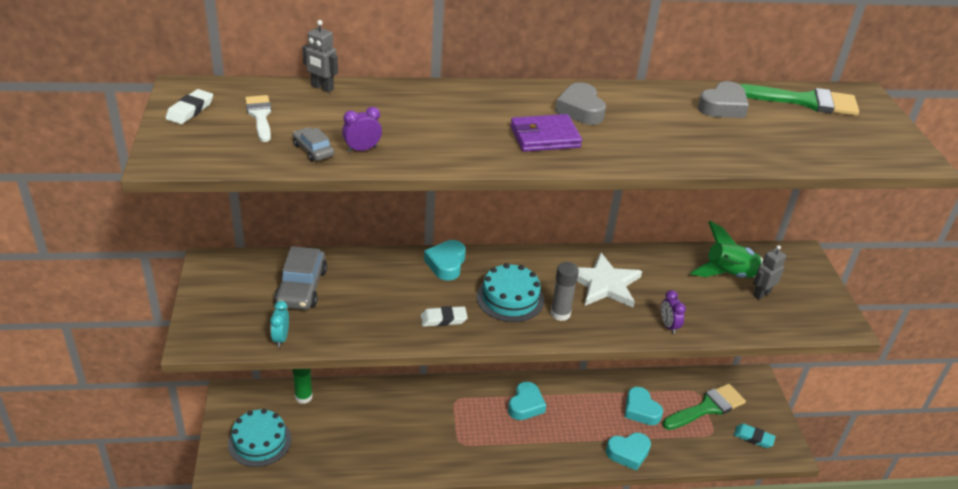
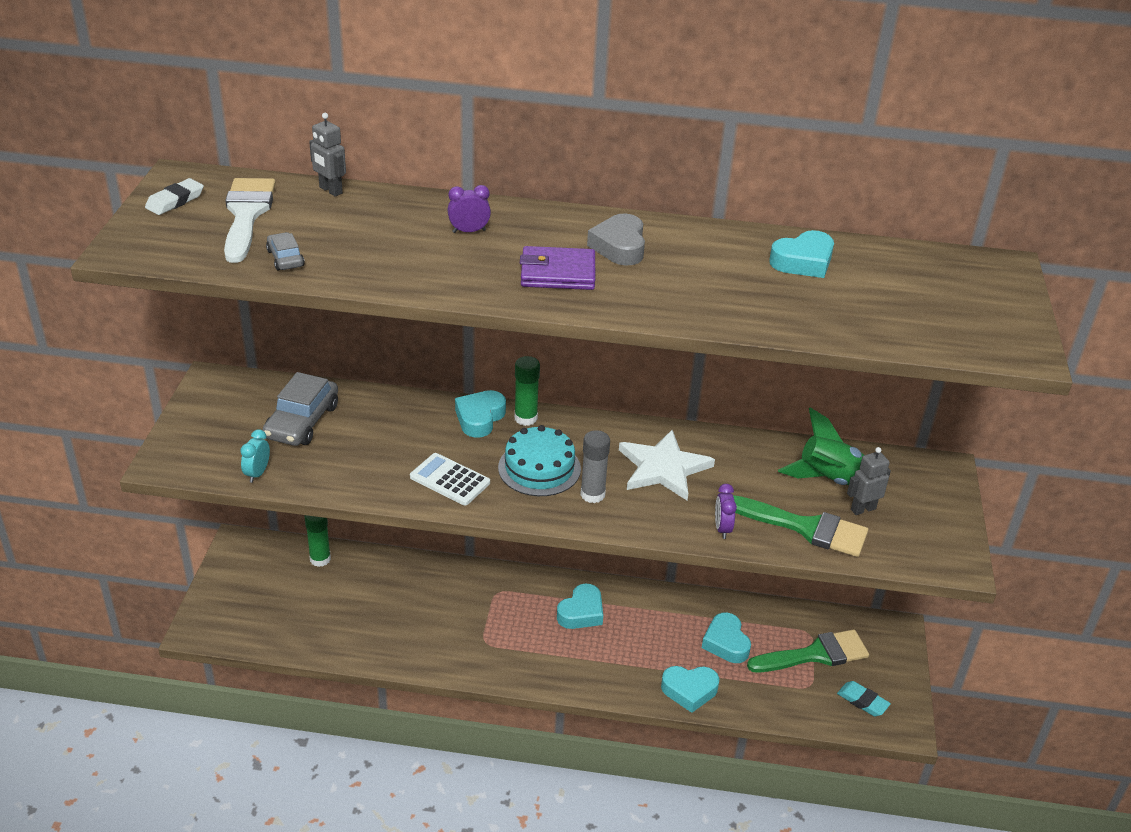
camera: 15 degrees right, 0 degrees up
turquoise cake [228,409,291,467] -> none
white brush [245,95,272,142] -> white brush [224,178,276,263], size x1.63
purple clock [342,107,382,153] -> purple clock moved to [447,185,491,233]
white eraser [420,306,468,327] -> white calculator [410,453,490,505]
grey heart [698,81,749,118] -> turquoise heart [769,230,834,278]
green brush [739,84,859,116] -> green brush moved to [733,495,868,557]
none -> green glue stick [514,356,540,426]

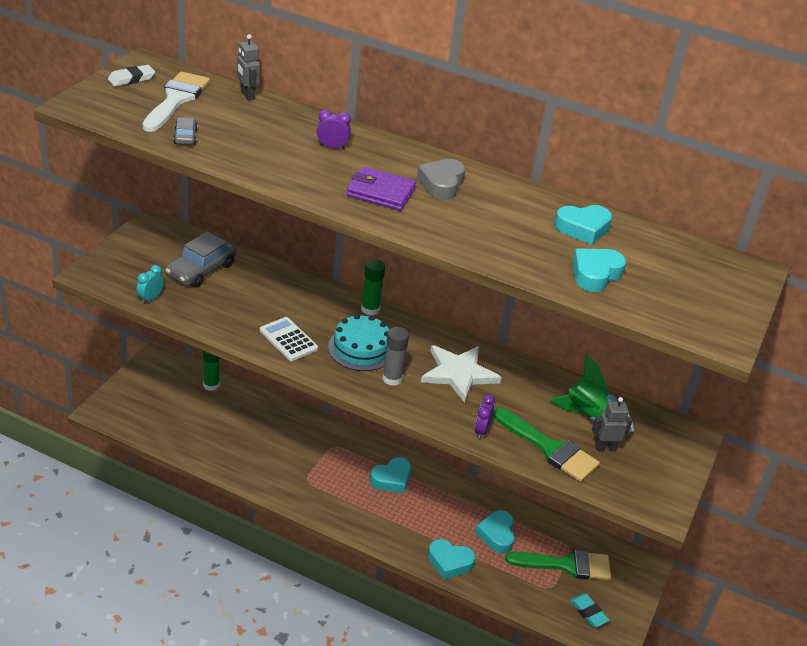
camera: 15 degrees right, 0 degrees up
turquoise heart [455,390,506,438] -> turquoise heart moved to [573,248,626,292]

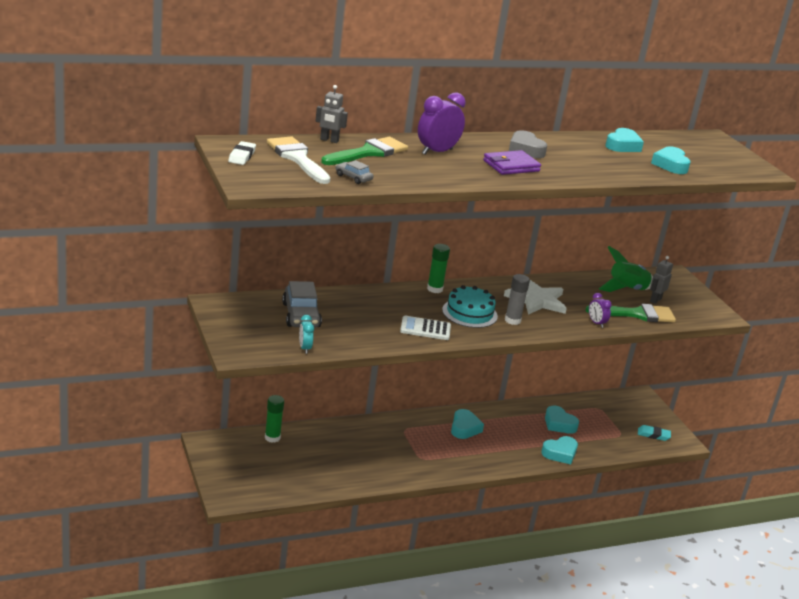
camera: 45 degrees left, 10 degrees down
purple clock [317,110,351,149] -> purple clock [418,93,465,155], size x1.81
green brush [505,550,611,580] -> green brush moved to [321,137,408,165]

